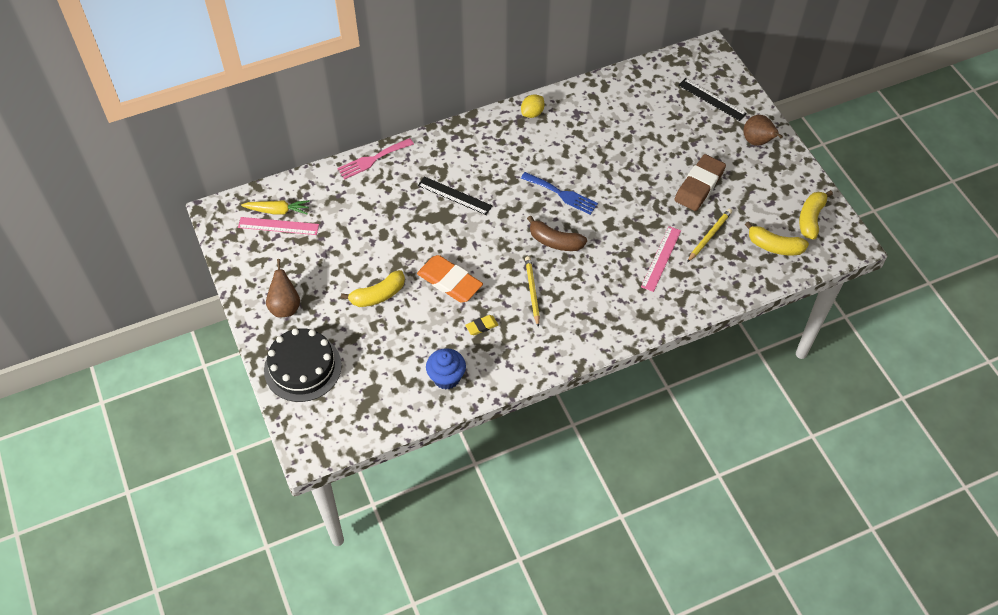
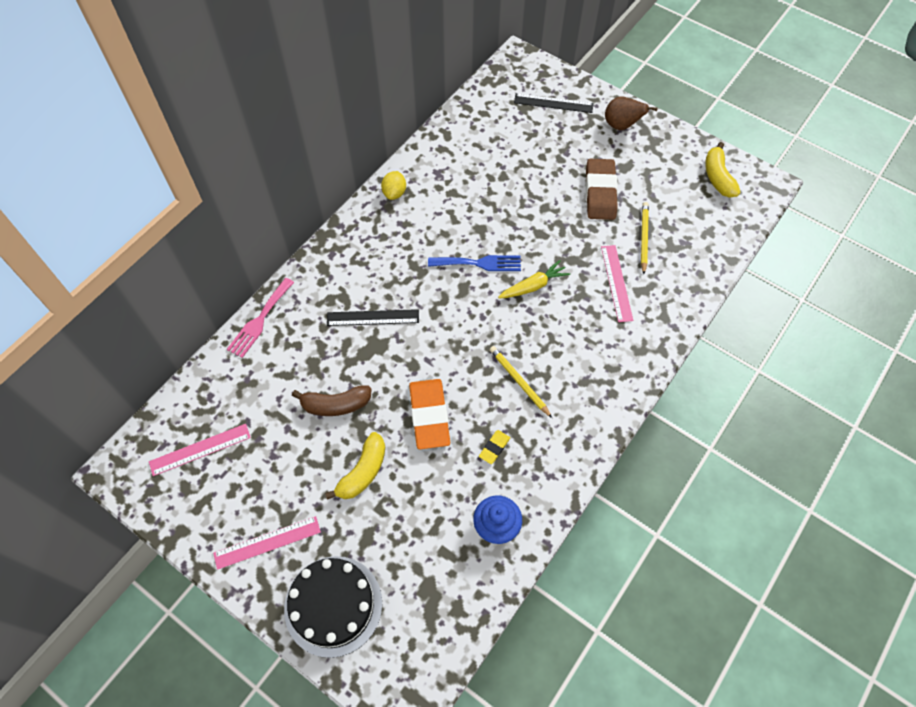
camera: 30 degrees left, 5 degrees up
yellow carrot [241,200,310,215] -> yellow carrot moved to [498,260,570,298]
brown pear [266,259,300,317] -> pink ruler [213,516,321,570]
orange eraser [417,255,483,303] -> orange eraser turned 75 degrees clockwise [409,379,450,449]
brown banana [527,216,587,251] -> brown banana moved to [292,385,372,416]
yellow banana [745,221,809,255] -> none

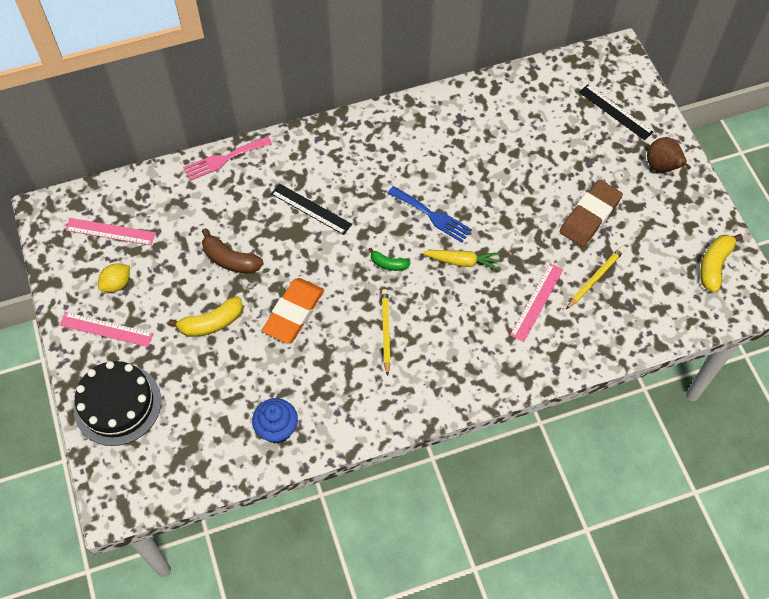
camera: 35 degrees right, 0 degrees up
yellow lemon [381,171,406,200] -> yellow lemon moved to [98,263,130,292]
yellow eraser [479,430,510,464] -> none
none -> green banana [368,247,410,271]

